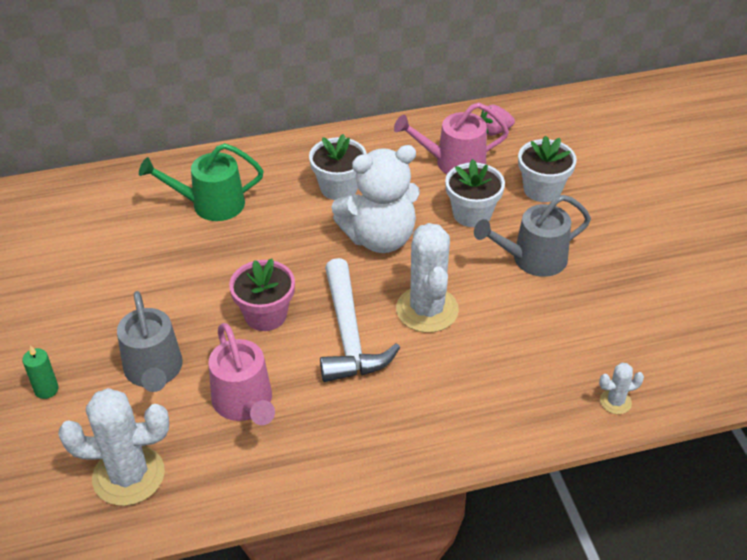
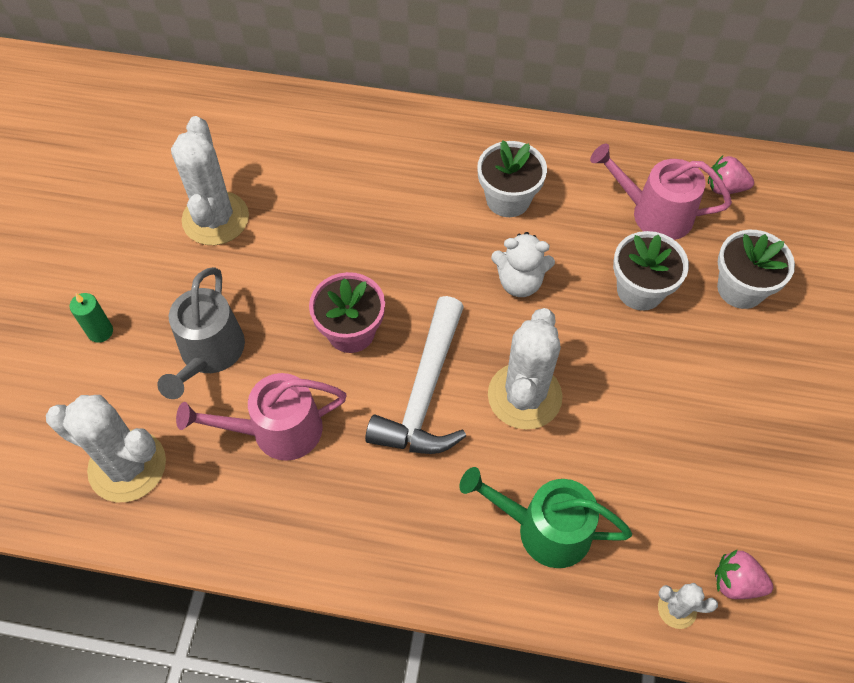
camera: 25 degrees right, 15 degrees up
green watering can [139,143,264,221] -> green watering can moved to [459,467,632,568]
pink watering can [209,323,275,425] -> pink watering can turned 75 degrees clockwise [176,373,347,461]
white teddy bear [331,145,420,253] -> white teddy bear [491,232,555,297], size x0.58
grey watering can [474,195,591,277] -> none
none -> white cactus [171,116,249,245]
none -> pink strawberry [715,549,773,599]

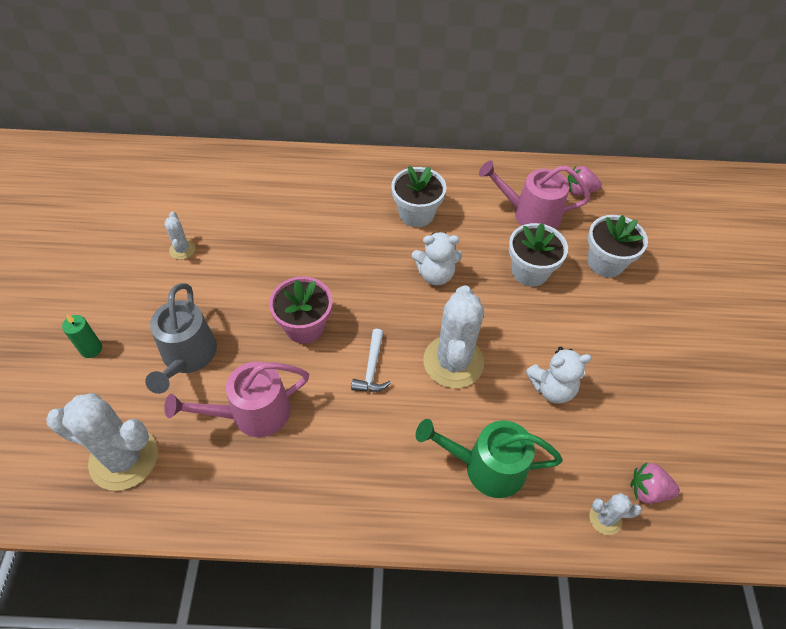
camera: 10 degrees left, 5 degrees down
white cactus [171,116,249,245] -> white cactus [164,211,195,260], size x0.47
white hammer [365,296,466,454] -> white hammer [351,329,391,392], size x0.49
none -> white teddy bear [525,347,592,404]

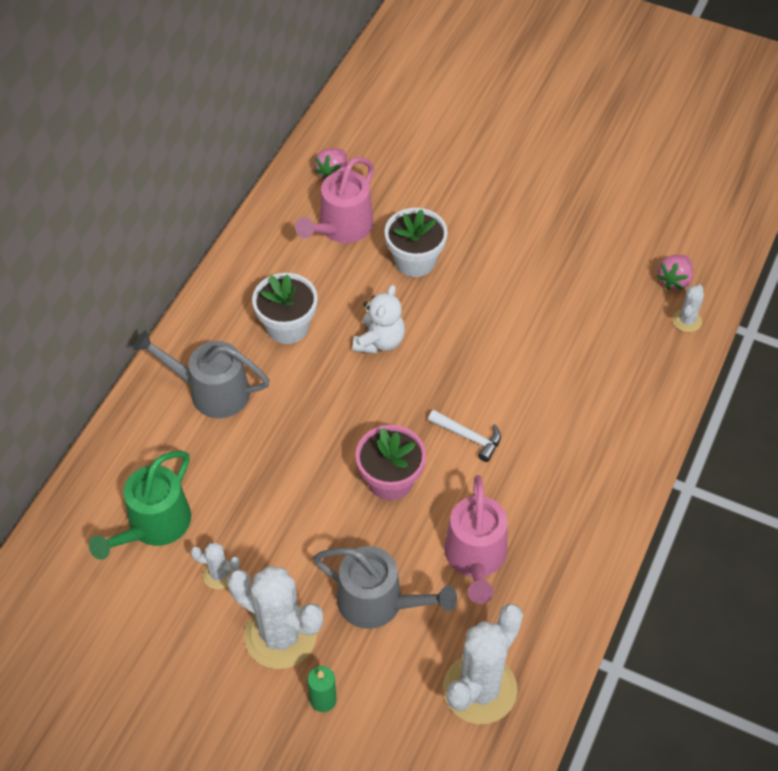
camera: 65 degrees left, 0 degrees up
green watering can [416,419,563,498] -> green watering can moved to [89,451,191,560]
white cactus [423,285,484,388] -> white cactus moved to [228,566,323,669]
white teddy bear [525,347,592,404] -> none
white flower pot [588,215,648,277] -> none
none -> grey watering can [133,331,270,418]

